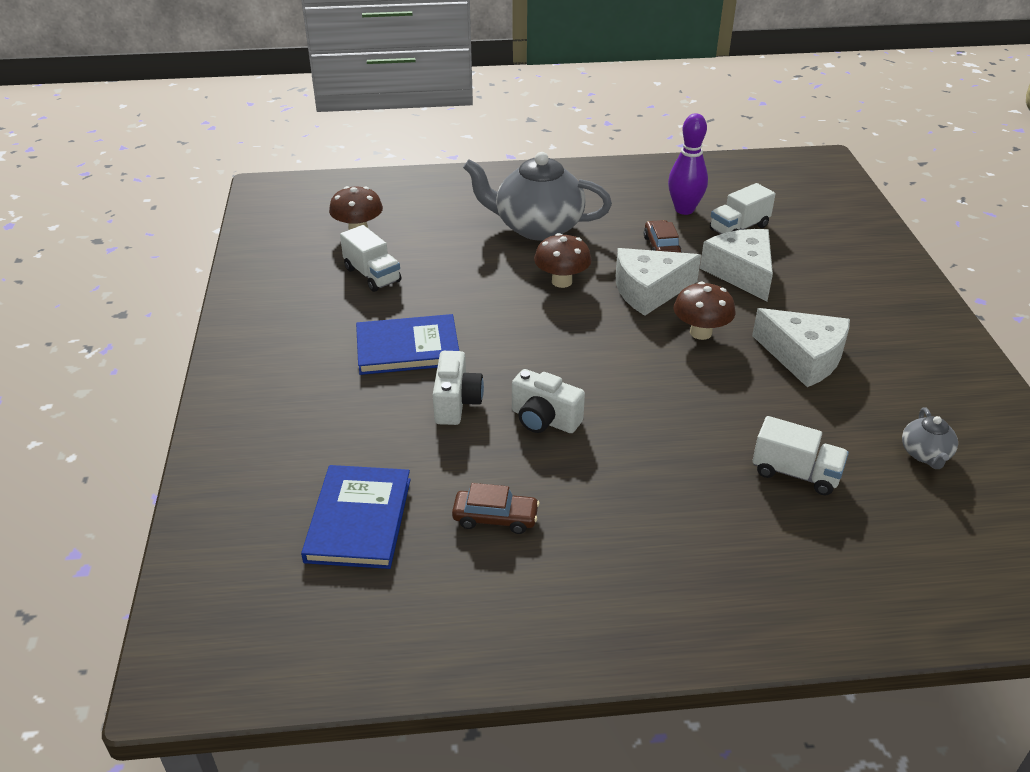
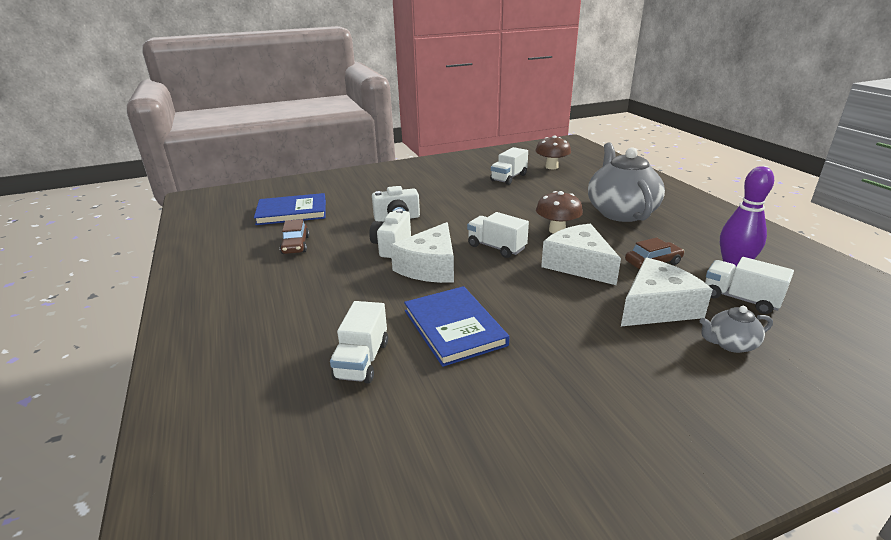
camera: 75 degrees right, 10 degrees down
blue book [356,314,459,375] -> blue book moved to [404,286,509,367]
brown mushroom [674,282,735,340] -> none
white cheese [752,308,850,387] -> white cheese moved to [390,222,454,283]
grey teapot [902,407,958,469] -> grey teapot moved to [700,306,773,353]
none -> white truck [467,212,529,258]

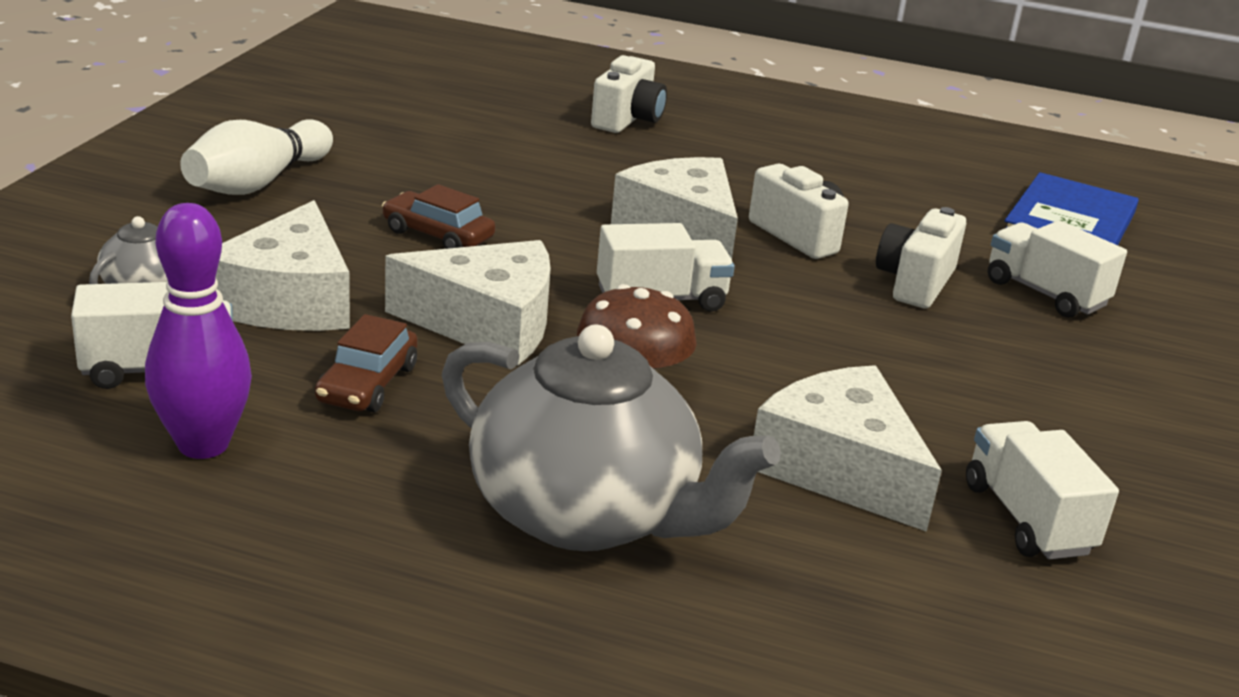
camera: 125 degrees right, 0 degrees up
brown car [280,219,309,254] -> brown car moved to [382,184,495,249]
white truck [330,301,388,384] -> white truck moved to [988,220,1127,318]
blue book [404,286,509,367] -> none
brown mushroom [536,135,571,169] -> none
none -> white bowling pin [180,120,333,195]
none -> white camera [591,55,667,133]
none -> white cheese [754,365,942,532]

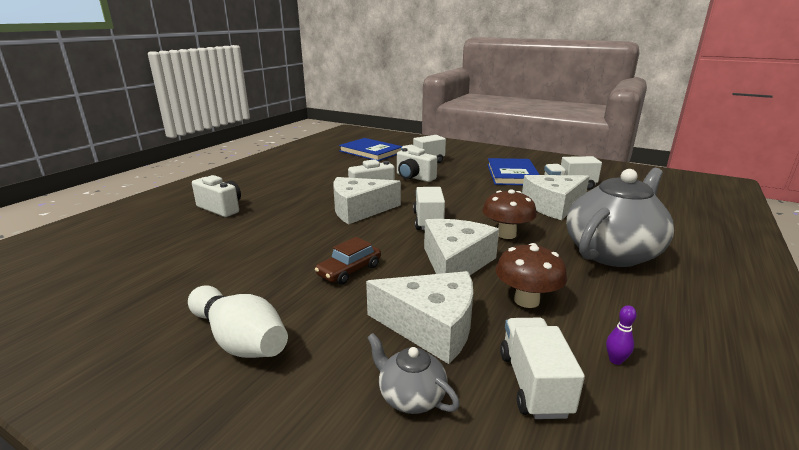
camera: 75 degrees left, 5 degrees down
purple bowling pin [145,203,252,459] -> purple bowling pin [606,305,637,365], size x0.40
brown car [315,314,418,412] -> brown mushroom [495,243,567,308]
none -> blue book [487,158,540,185]

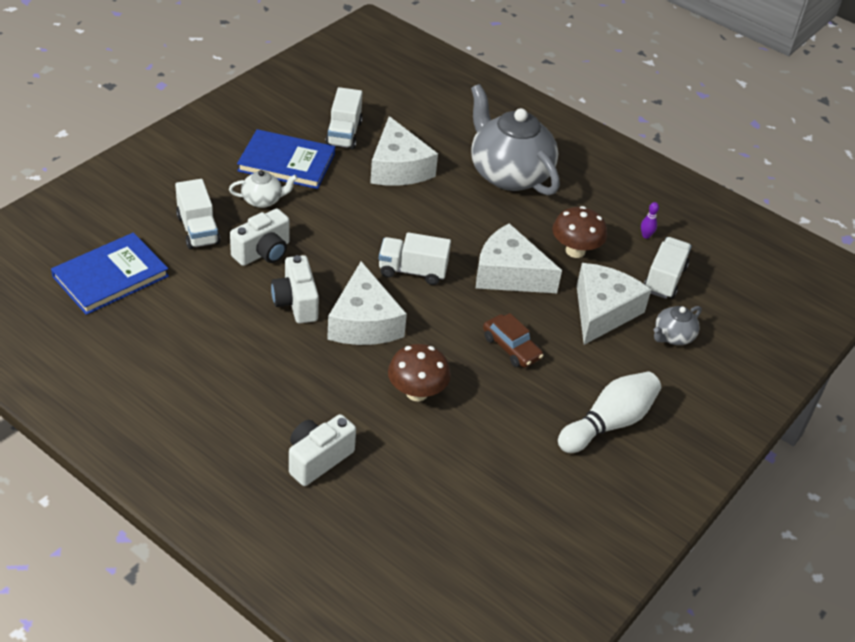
camera: 85 degrees left, 20 degrees up
brown mushroom [482,189,537,239] -> brown mushroom moved to [388,344,451,401]
white truck [500,318,585,419] -> white truck turned 105 degrees clockwise [644,237,691,299]
none -> white teapot [229,170,298,208]

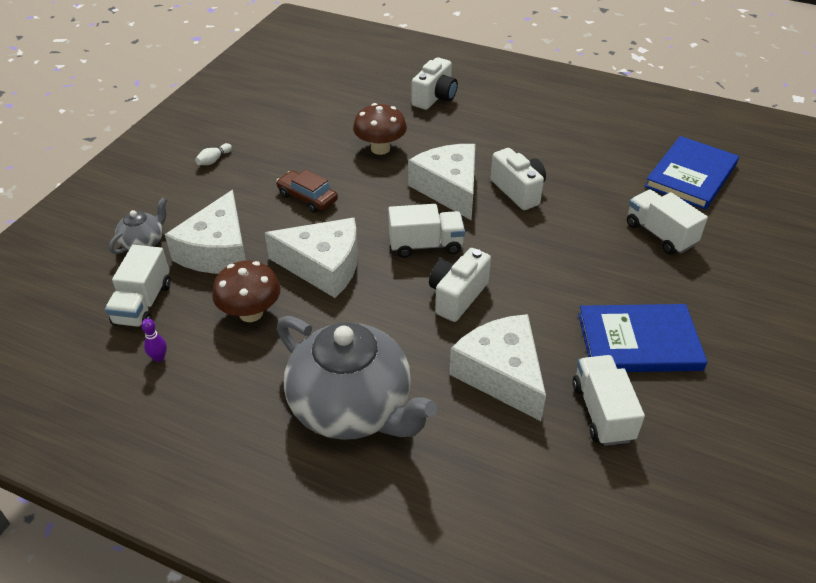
camera: 170 degrees right, 0 degrees up
white teapot [229,170,298,208] -> none
white camera [230,209,289,266] -> white camera moved to [429,248,491,322]
white bowling pin [558,371,661,453] -> white bowling pin [195,143,232,165], size x0.40

